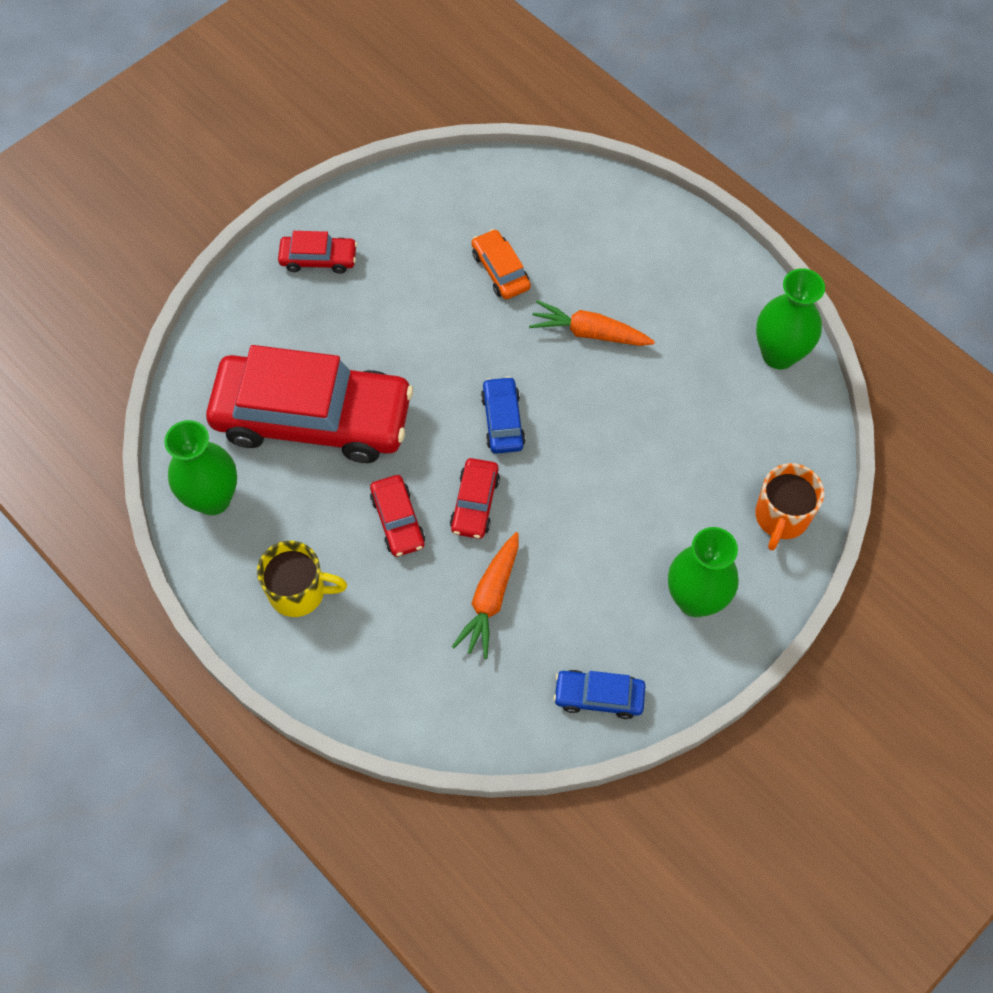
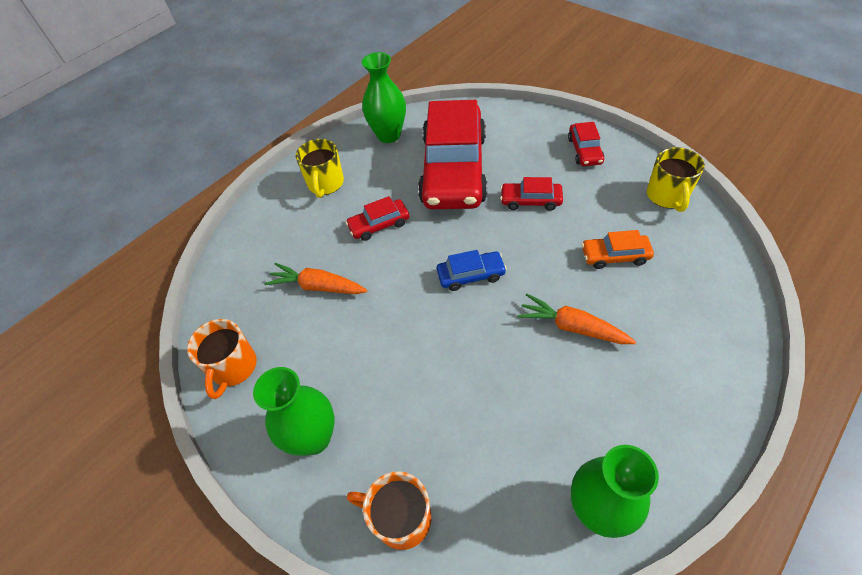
camera: 90 degrees right, 10 degrees down
red car [450,458,500,539] -> red car moved to [500,177,563,211]
orange car [471,229,531,299] -> orange car turned 150 degrees counterclockwise [582,230,654,269]
orange carrot [529,300,655,346] -> orange carrot turned 75 degrees counterclockwise [517,294,636,344]
blue car [553,670,645,719] -> orange mug [187,319,257,399]
none -> yellow mug [647,147,705,212]

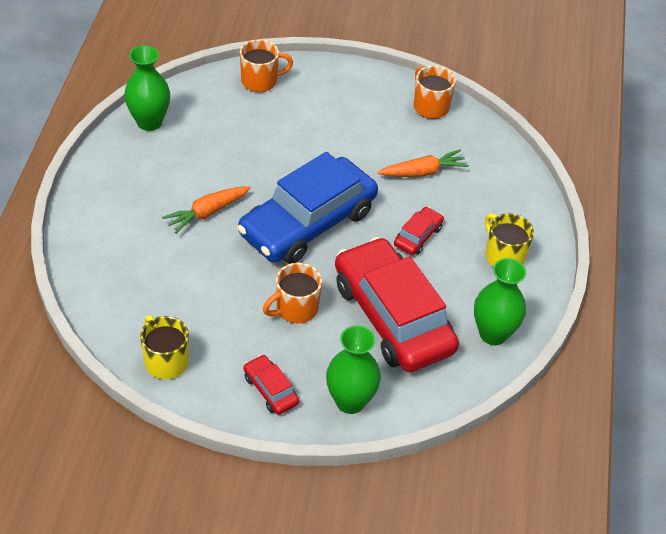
camera: 140 degrees right, 5 degrees down
green vase [253,367,335,456] -> green vase moved to [326,325,381,414]
blue car [437,250,507,291] -> blue car [237,152,378,264], size x2.40
red car [500,177,563,211] -> orange mug [263,263,322,323]
orange carrot [517,294,636,344] -> orange carrot turned 150 degrees clockwise [162,186,251,234]
orange car [582,230,654,269] -> none

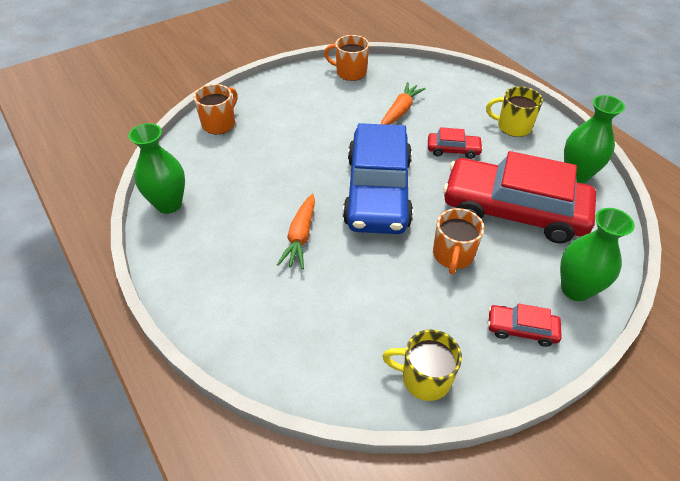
camera: 40 degrees left, 0 degrees up
red car [394,207,444,255] -> red car turned 105 degrees clockwise [428,127,483,159]

